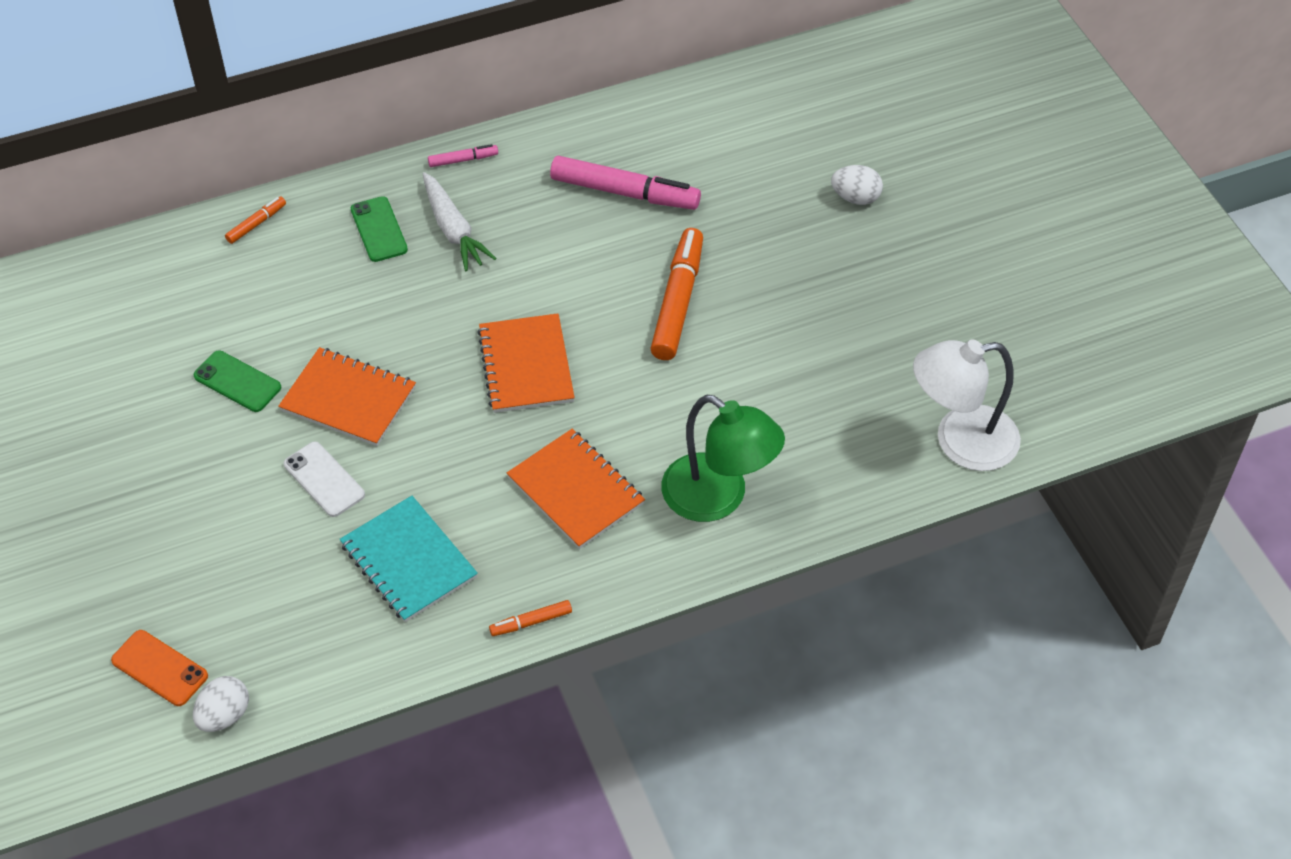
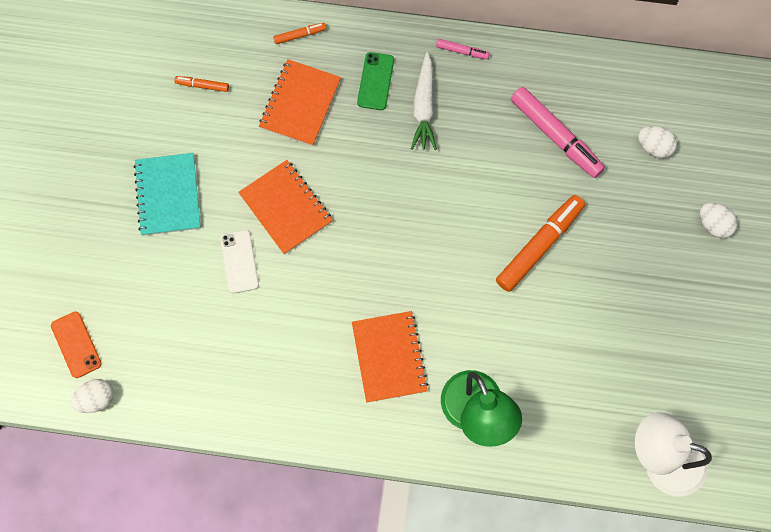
camera: 30 degrees right, 20 degrees up
green phone [194,350,281,412] -> none
turquoise notebook [340,496,478,622] -> turquoise notebook moved to [134,153,201,236]
orange notebook [477,313,575,413] -> orange notebook moved to [259,59,341,146]
orange marker [489,600,572,636] -> orange marker moved to [174,76,229,92]
none -> white egg [638,126,677,158]

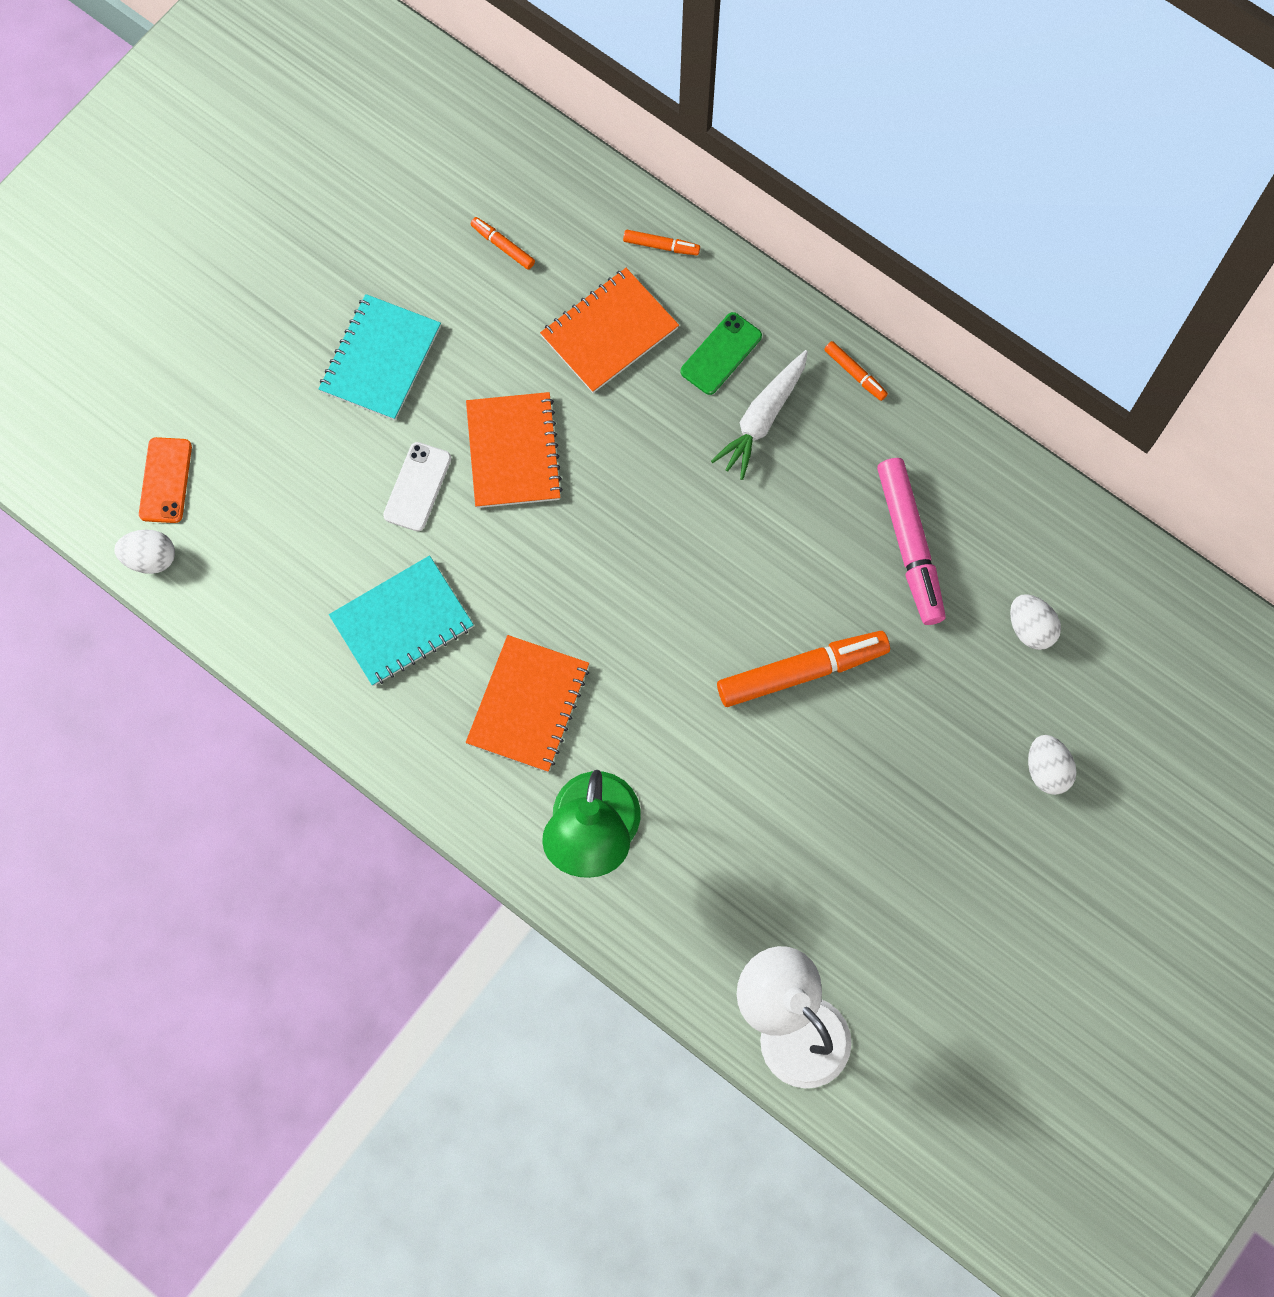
camera: 30 degrees right, 0 degrees up
pink marker [436,39,490,59] -> orange marker [824,341,888,401]
none -> turquoise notebook [329,556,474,686]

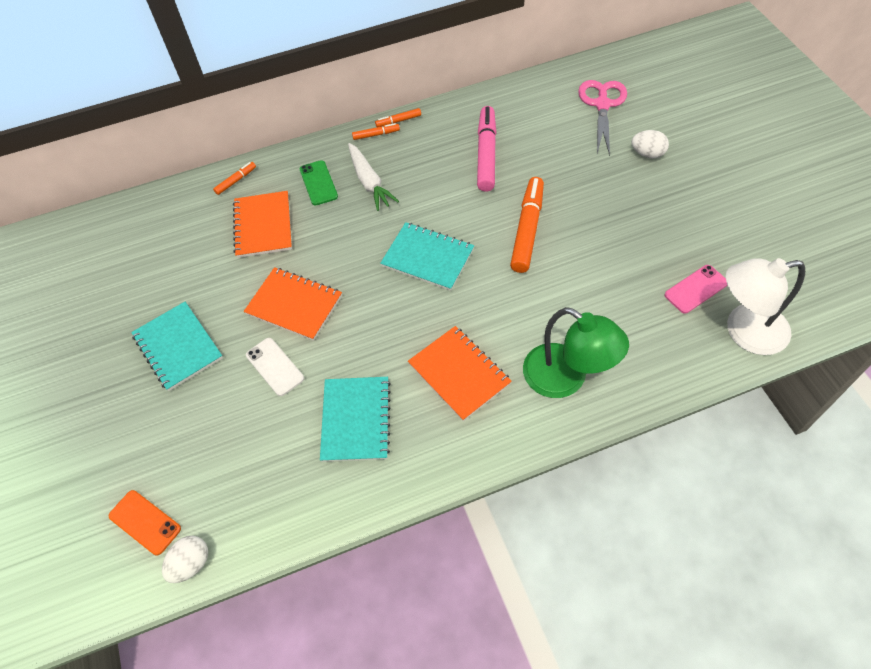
camera: 55 degrees left, 15 degrees down
orange marker [470,217,535,270] -> orange marker moved to [375,108,421,127]
pink marker [877,458,946,625] -> pink marker turned 105 degrees counterclockwise [477,106,497,192]
white egg [1010,594,1061,650] -> none
none -> turquoise notebook [380,222,475,291]
none -> pink scissors [578,80,627,156]
none -> pink phone [665,265,727,314]

